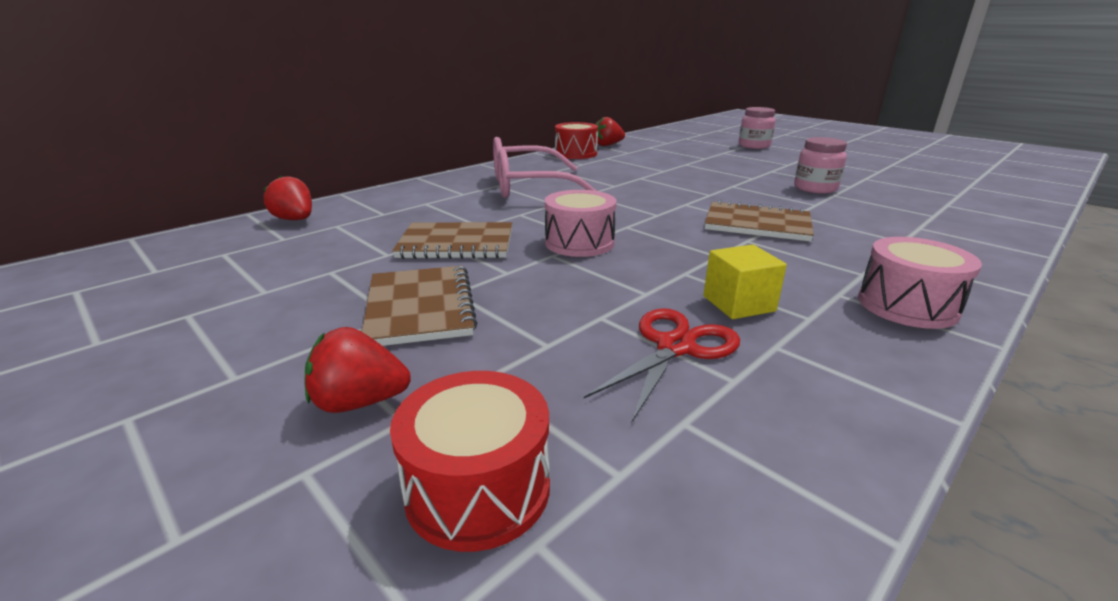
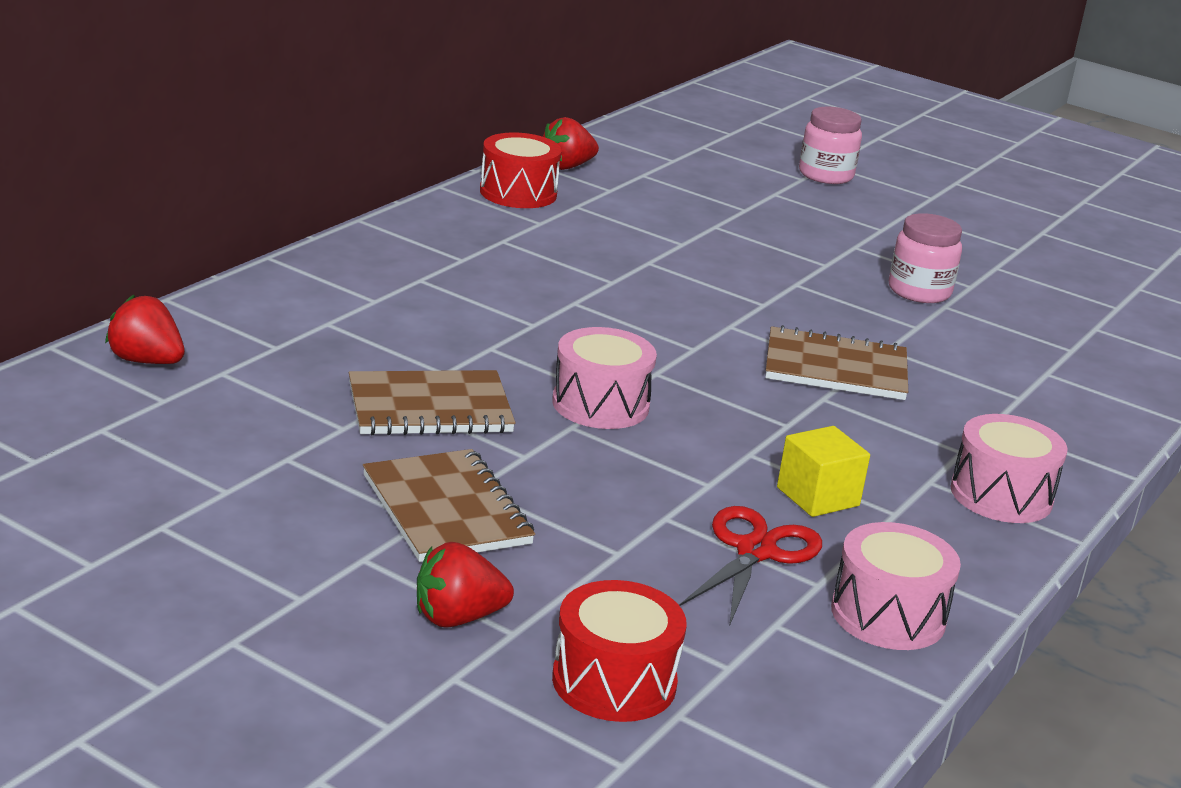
camera: 15 degrees left, 0 degrees up
pink glasses [493,137,597,198] -> none
none -> pink drum [831,522,961,650]

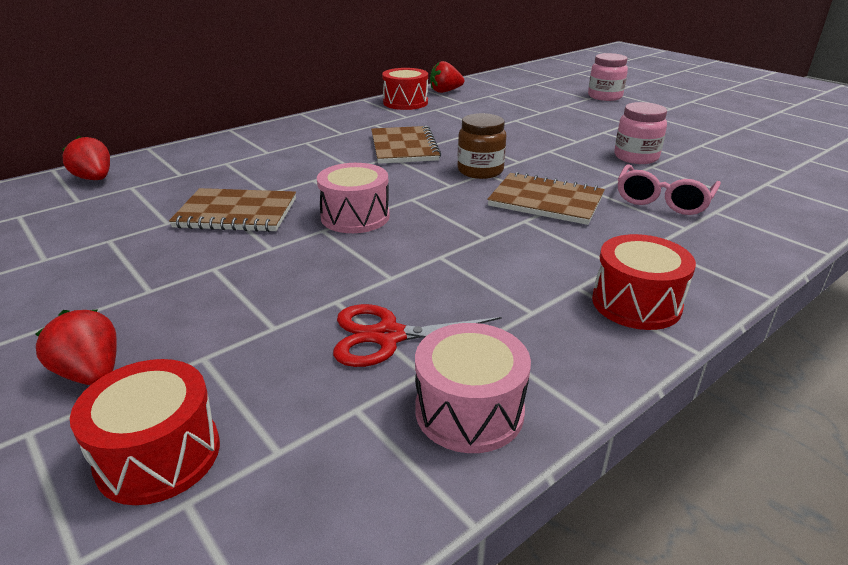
camera: 20 degrees right, 5 degrees up
brown notebook [363,449,535,562] -> brown notebook moved to [371,126,441,164]
red strawberry [417,542,514,628] -> red strawberry turned 45 degrees clockwise [35,309,117,385]
red scissors [680,506,822,626] -> red scissors turned 135 degrees counterclockwise [333,304,502,367]
yellow cube [777,426,870,517] -> none
pink drum [950,414,1068,523] -> red drum [592,234,696,330]
none -> brown jar [457,113,506,179]
none -> pink glasses [617,164,721,215]

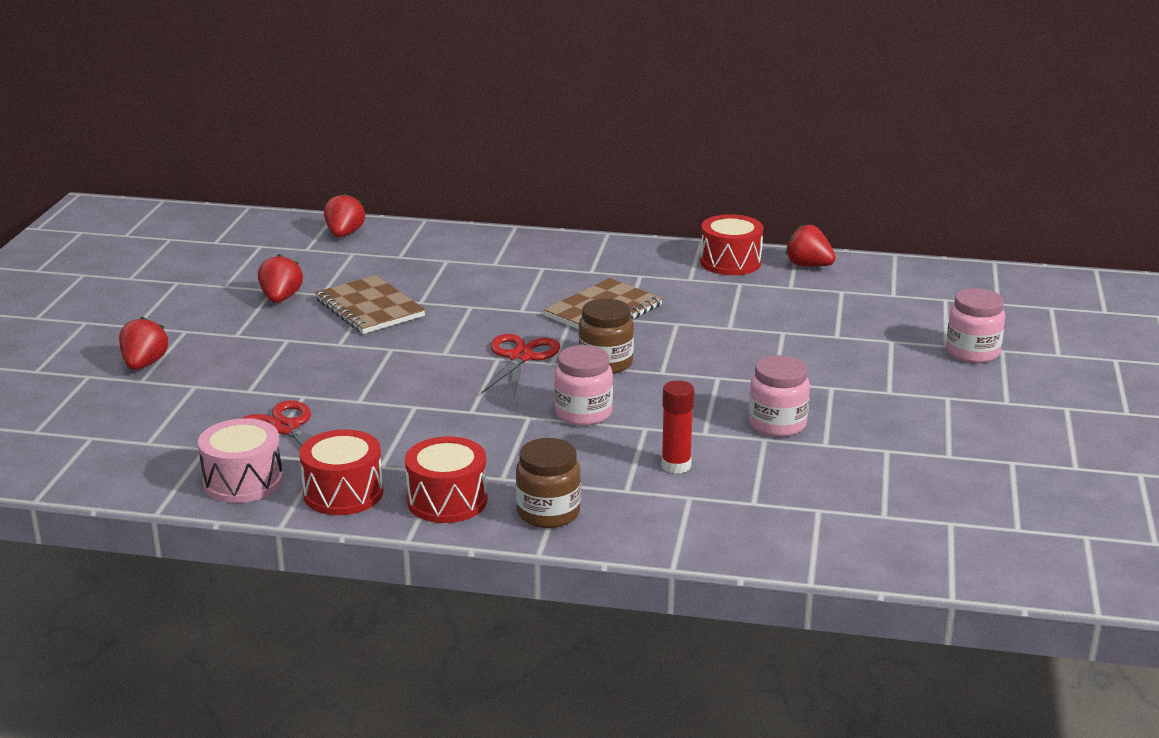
camera: 50 degrees right, 5 degrees down
red drum [70,359,220,505] -> red drum moved to [299,429,383,515]
pink drum [317,163,390,233] -> none
brown notebook [487,172,605,225] -> pink jar [554,345,613,426]
pink glasses [617,164,721,215] -> red glue stick [661,380,695,474]
none -> red strawberry [258,254,303,303]
none -> red scissors [482,334,560,397]
none -> brown jar [516,438,581,528]

